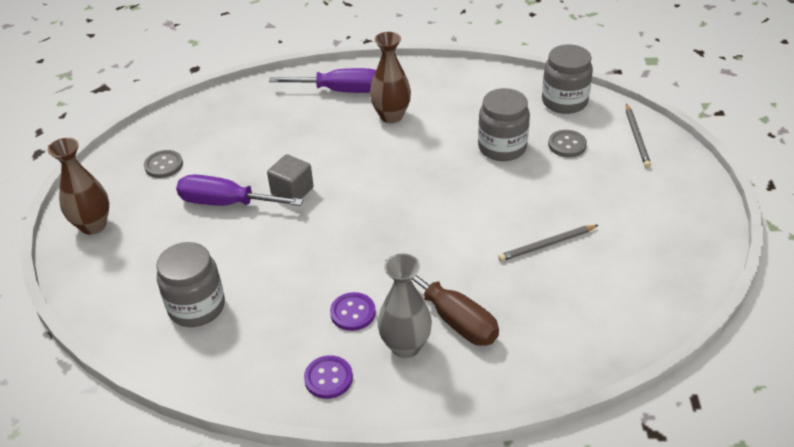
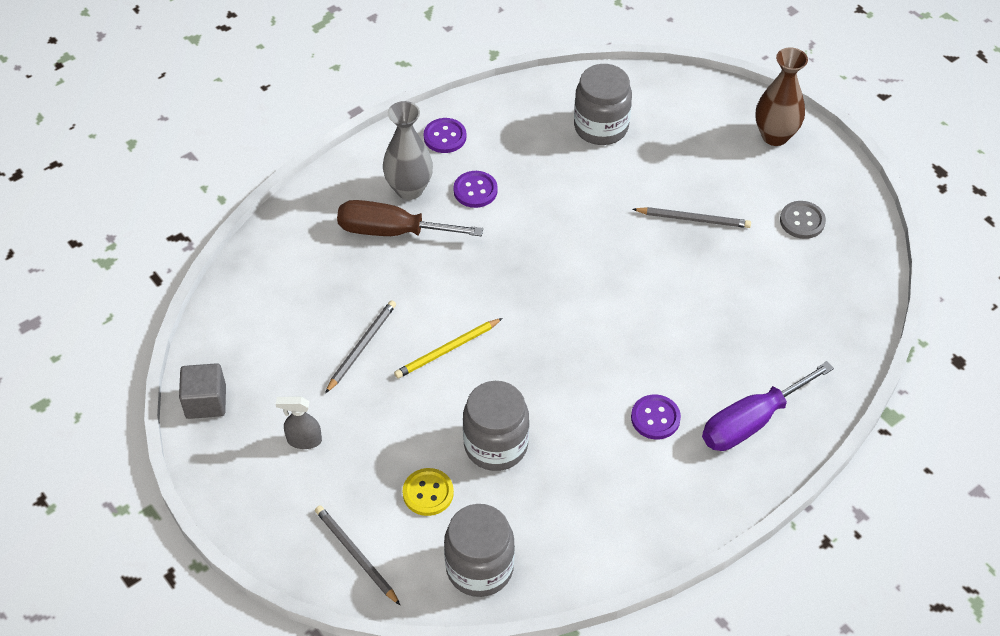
camera: 140 degrees right, 10 degrees up
purple screwdriver [176,174,303,206] -> grey pencil [633,207,751,228]
grey cube [267,154,314,199] -> grey cube moved to [179,363,226,419]
brown vase [370,32,411,123] -> purple button [631,394,681,439]
grey button [548,130,587,157] -> yellow button [402,468,454,516]
none -> grey spray bottle [276,397,322,449]
none -> yellow pencil [394,318,503,378]

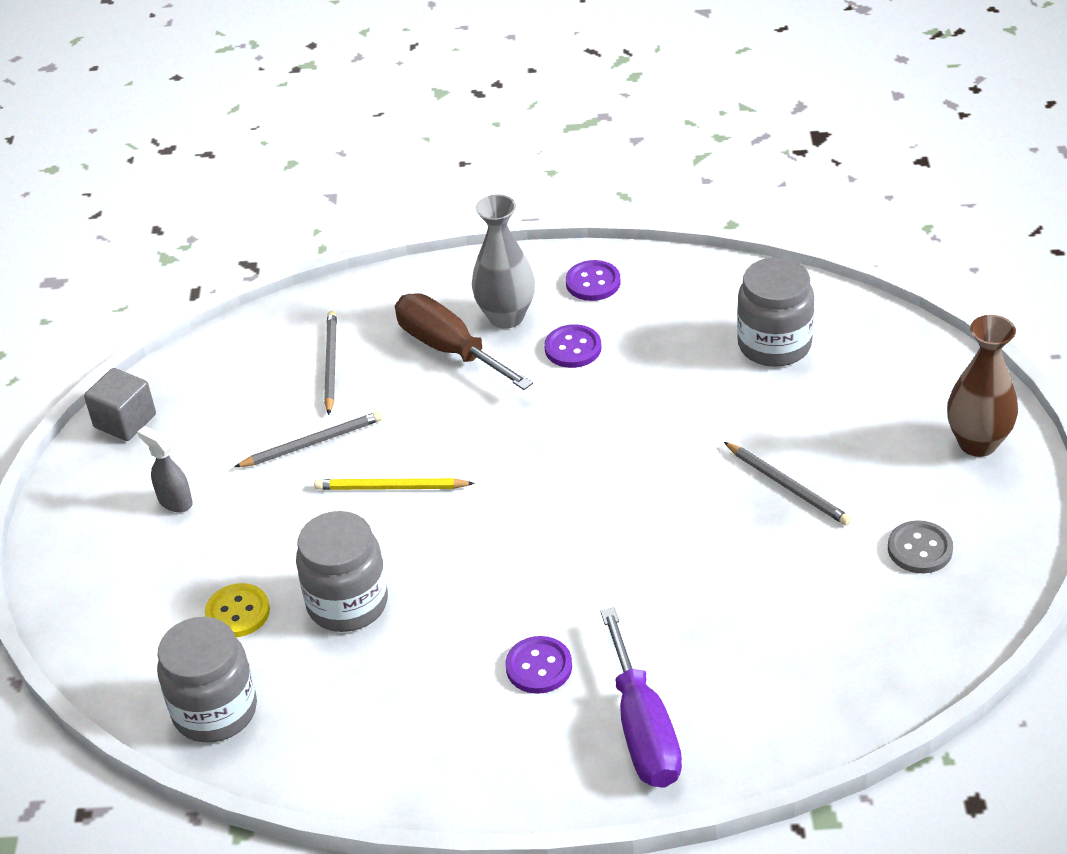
camera: 40 degrees right, 10 degrees down
grey pencil [315,505,400,605] -> grey pencil moved to [324,311,337,415]
purple screwdriver [702,361,834,451] -> purple screwdriver turned 105 degrees counterclockwise [600,607,682,788]

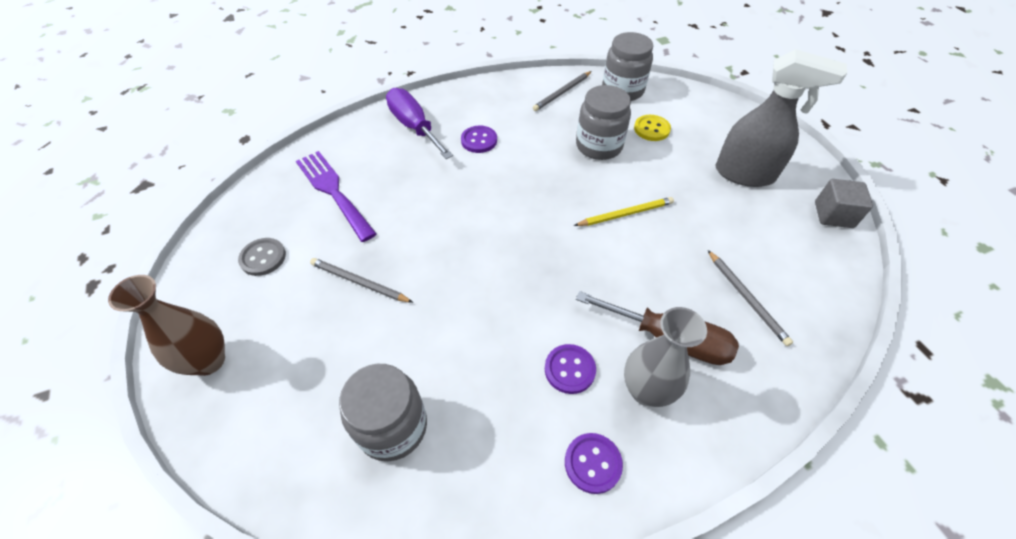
camera: 155 degrees right, 10 degrees up
grey spray bottle [137,426,193,512] -> grey spray bottle [716,49,847,187], size x2.17
grey pencil [234,411,382,467] -> grey pencil moved to [533,71,592,111]
none -> purple fork [296,151,377,242]

